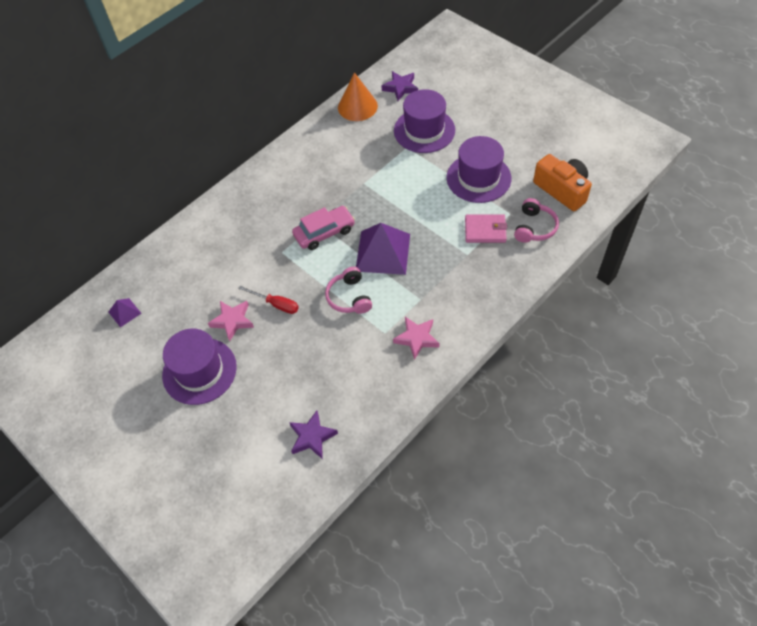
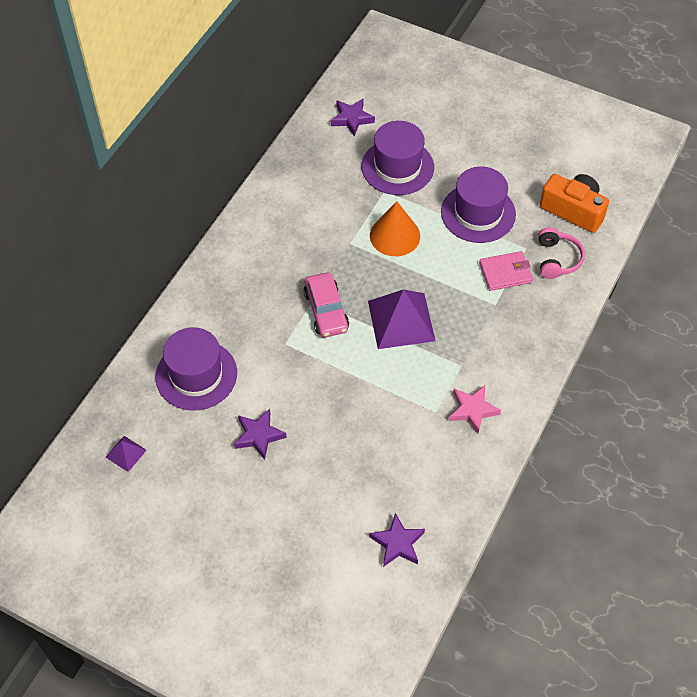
camera: 20 degrees left, 0 degrees up
purple hat [162,329,237,405] -> purple hat moved to [155,327,237,411]
pink star [208,301,254,341] -> purple star [234,409,287,460]
red screwdriver [238,286,299,314] -> none
pink car [292,206,355,250] -> pink car turned 120 degrees clockwise [304,273,349,337]
pink headphones [325,267,372,314] -> none
orange cone [338,72,378,121] -> orange cone moved to [370,201,420,256]

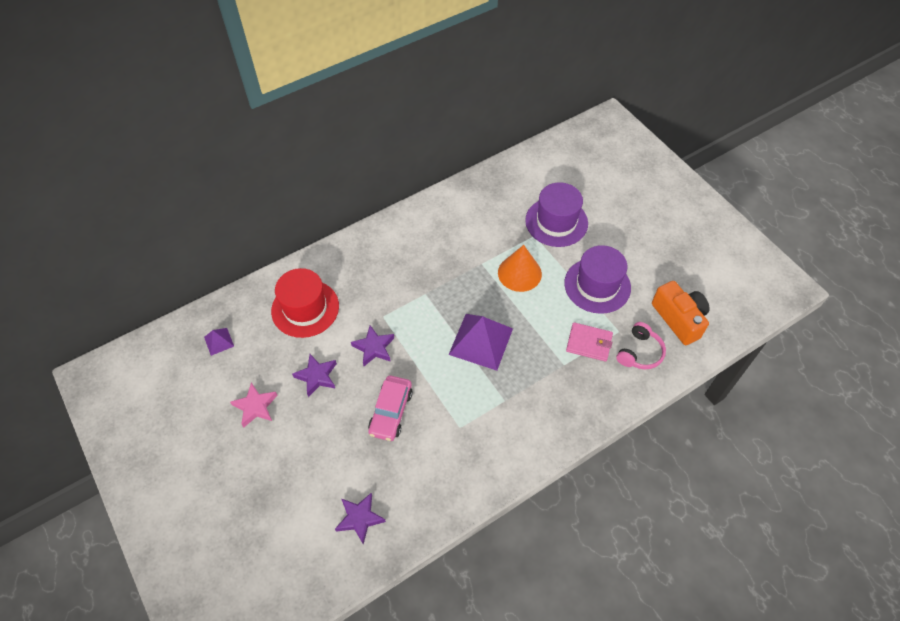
camera: 30 degrees right, 0 degrees up
purple hat [155,327,237,411] -> red hat [271,268,339,338]
pink car [304,273,349,337] -> pink car moved to [368,376,413,441]
purple star [331,98,375,137] -> purple star moved to [351,325,394,366]
pink star [449,385,501,434] -> pink star moved to [230,382,278,428]

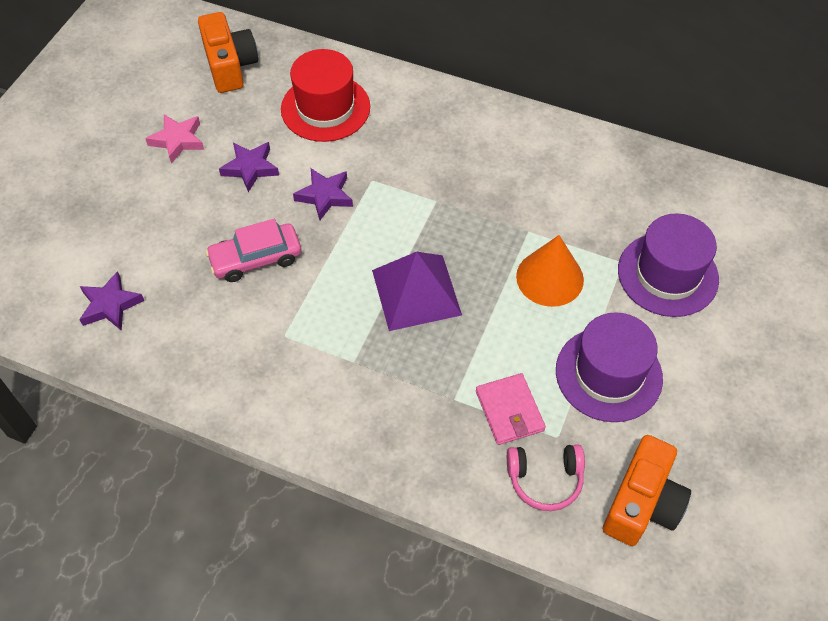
camera: 55 degrees right, 0 degrees up
purple pyramid [204,328,234,356] -> orange camera [198,12,258,93]

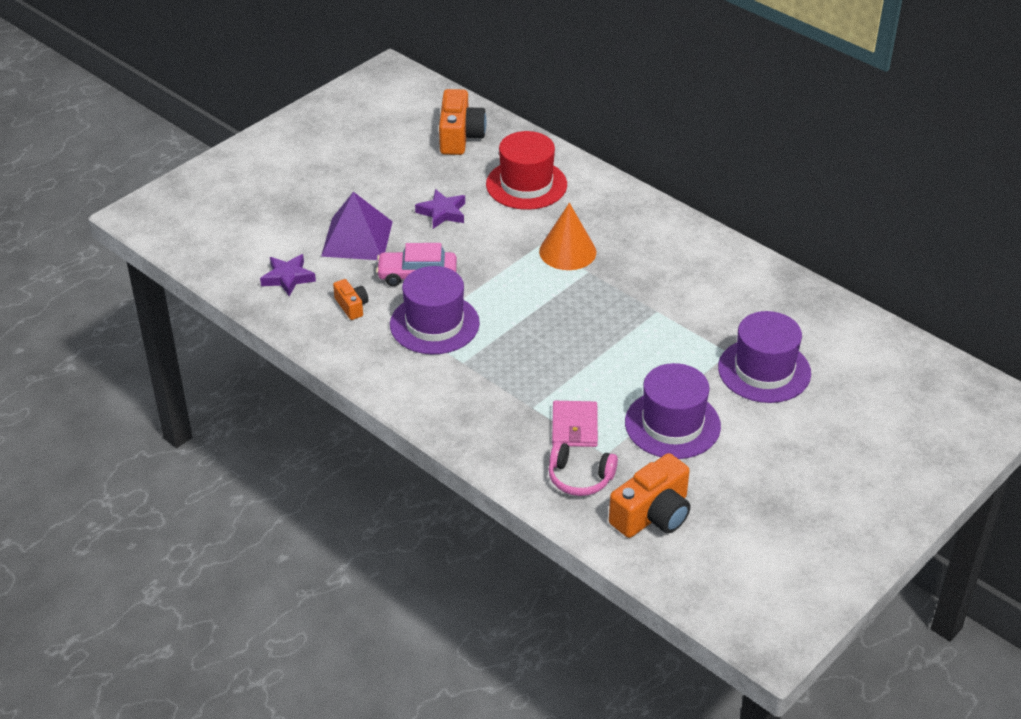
camera: 20 degrees right, 15 degrees down
pink star [145,114,204,164] -> none
purple star [293,168,353,220] -> none
purple pyramid [372,252,462,331] -> purple pyramid moved to [321,192,393,260]
orange cone [516,235,584,307] -> orange cone moved to [539,203,596,270]
none -> orange camera [333,279,368,320]
none -> purple hat [390,266,480,354]

